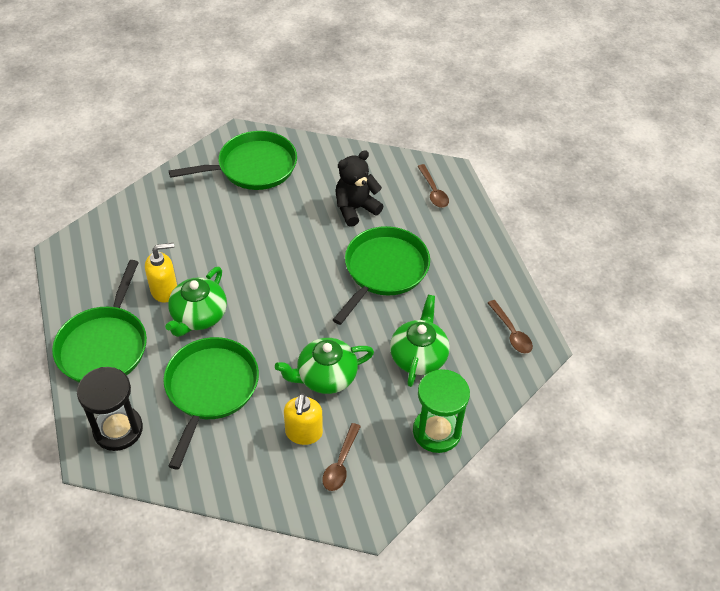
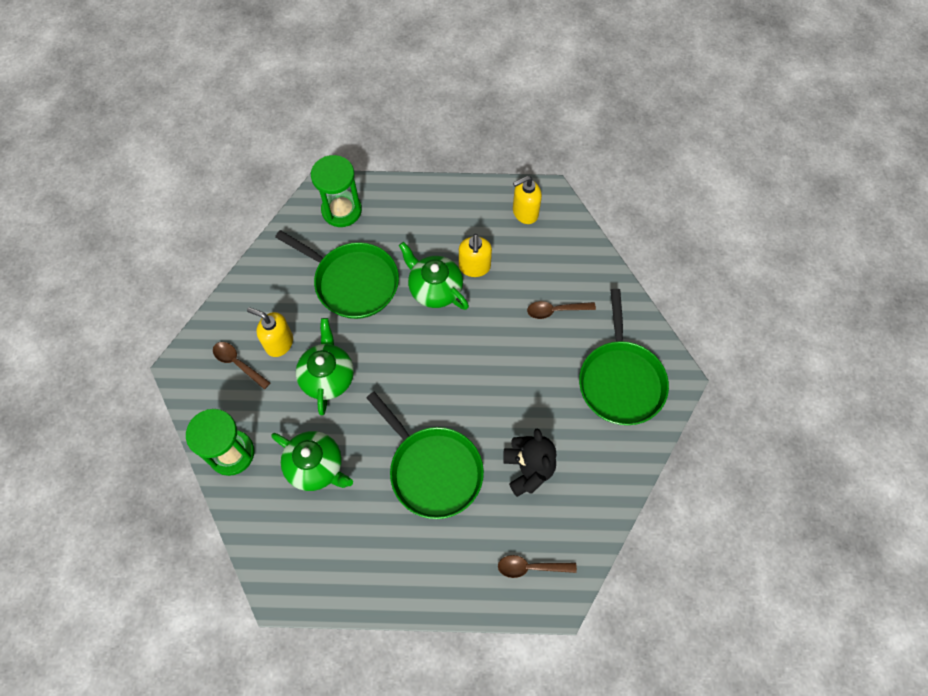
camera: 110 degrees right, 15 degrees up
green pan [52,260,147,383] -> none
black hourglass [77,367,143,451] -> green hourglass [311,155,362,227]
brown spoon [488,300,533,354] -> brown spoon moved to [527,301,596,319]
none -> yellow soap dispenser [513,176,542,224]

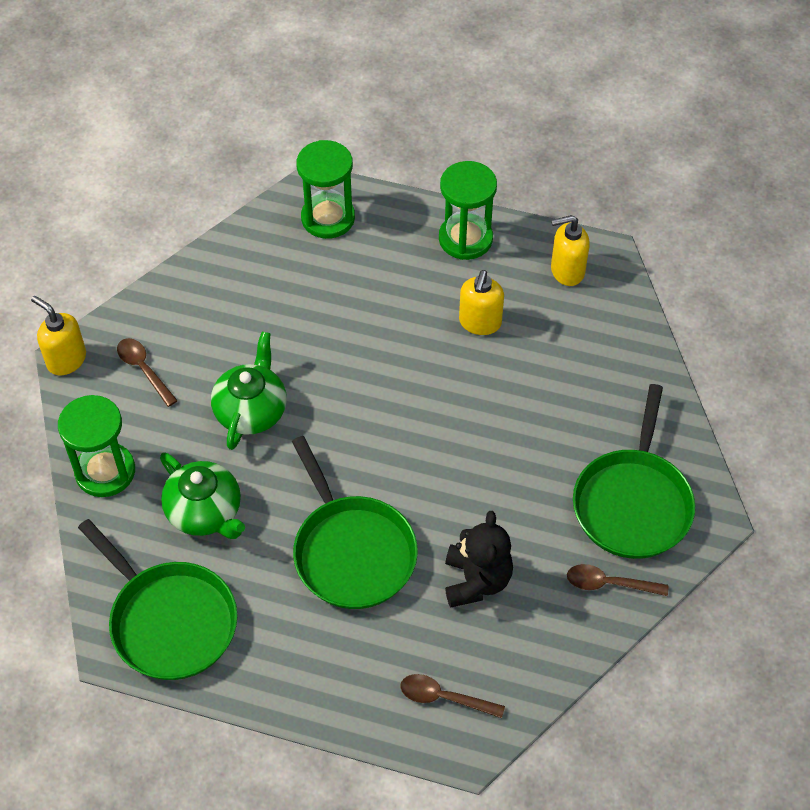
camera: 15 degrees right, 10 degrees down
yellow soap dispenser [247,307,293,357] -> yellow soap dispenser moved to [31,296,86,375]
green pan [275,230,399,319] -> green pan moved to [78,519,238,680]
green teapot [399,242,469,310] -> none
brown spoon [527,301,596,319] -> brown spoon moved to [567,564,668,596]
none -> green hourglass [439,161,497,260]

